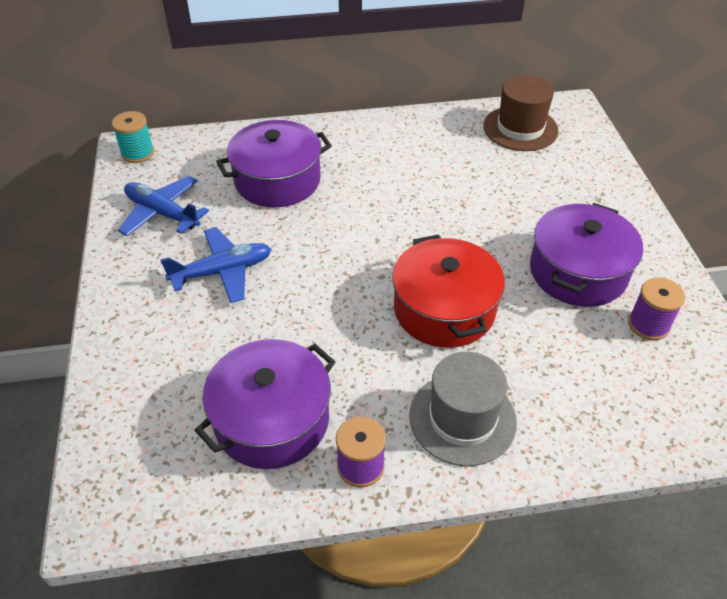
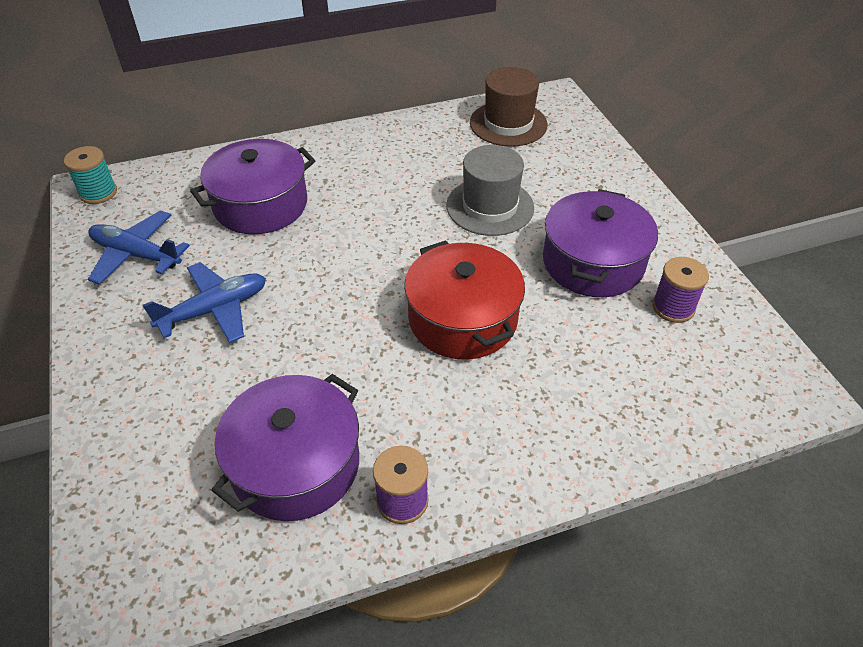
camera: 10 degrees left, 0 degrees up
grey hat [409,352,517,466] -> grey hat moved to [446,145,534,236]

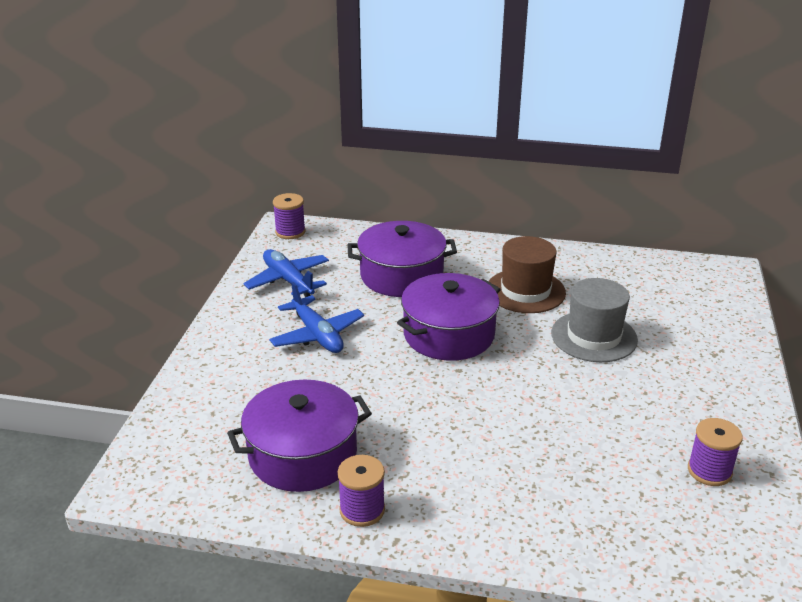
camera: 30 degrees right, 15 degrees down
turquoise spool [64,146,117,204] -> purple spool [273,193,306,239]
blue plane [143,262,266,343] -> blue plane turned 60 degrees clockwise [269,282,364,353]
red pot [404,240,525,360] -> none
brown hat [470,67,548,147] -> brown hat moved to [488,236,566,313]
purple pot [543,189,658,297] -> purple pot moved to [397,273,501,361]

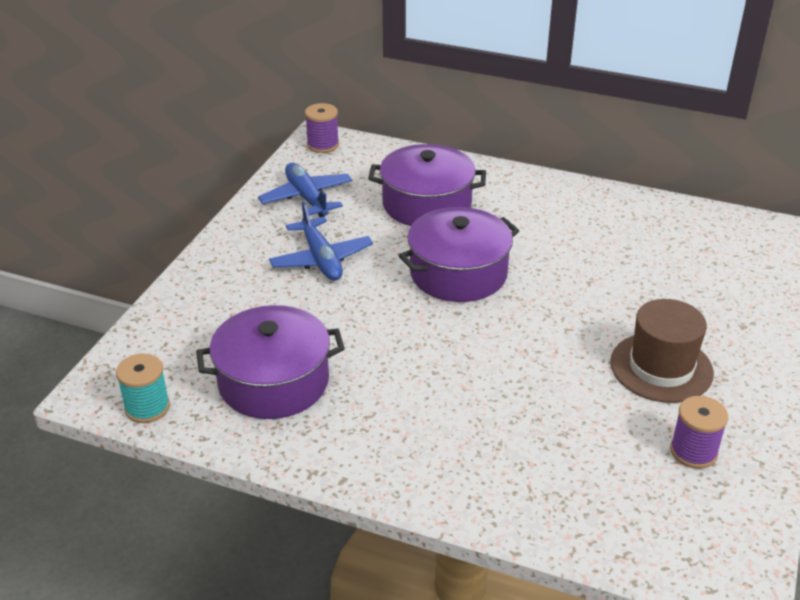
camera: 10 degrees right, 5 degrees up
purple spool [338,455,385,527] -> none
brown hat [488,236,566,313] -> brown hat moved to [610,299,714,403]
grey hat [551,278,638,362] -> none
none -> turquoise spool [116,354,170,423]

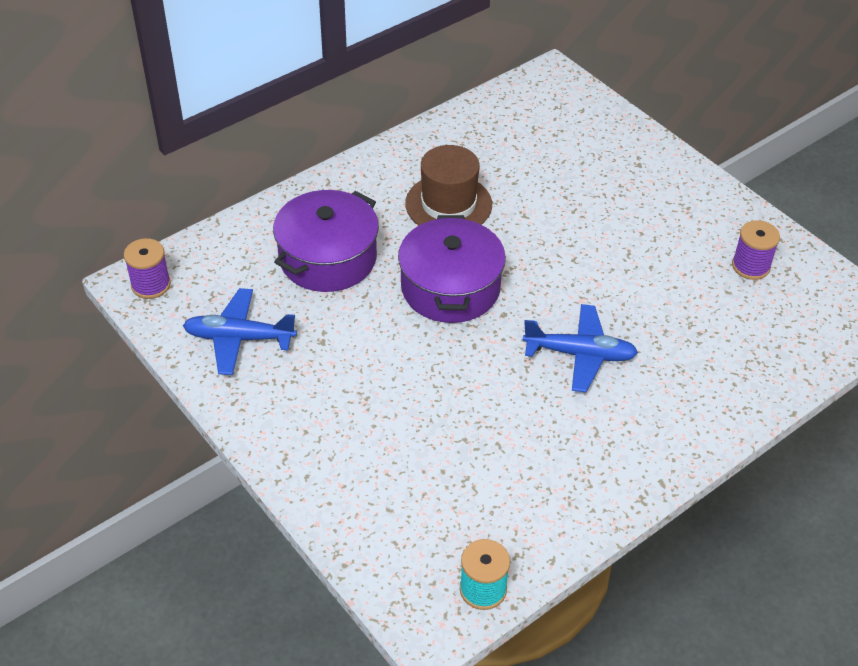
camera: 60 degrees left, 10 degrees up
purple pot [196,305,345,419] -> none
blue plane [269,201,373,281] -> blue plane moved to [522,304,638,392]
brown hat [610,299,714,403] -> brown hat moved to [405,145,492,225]

